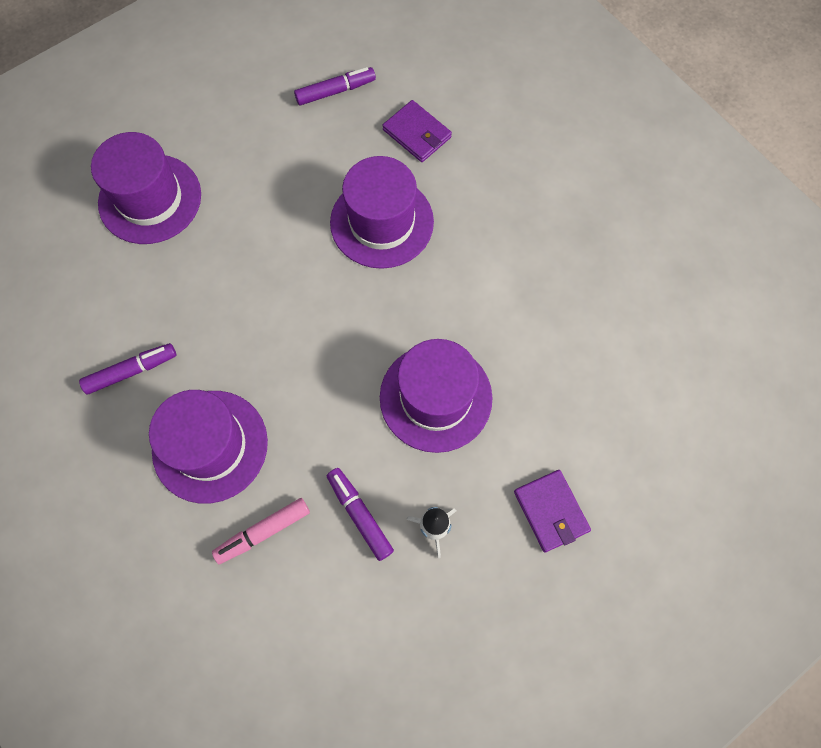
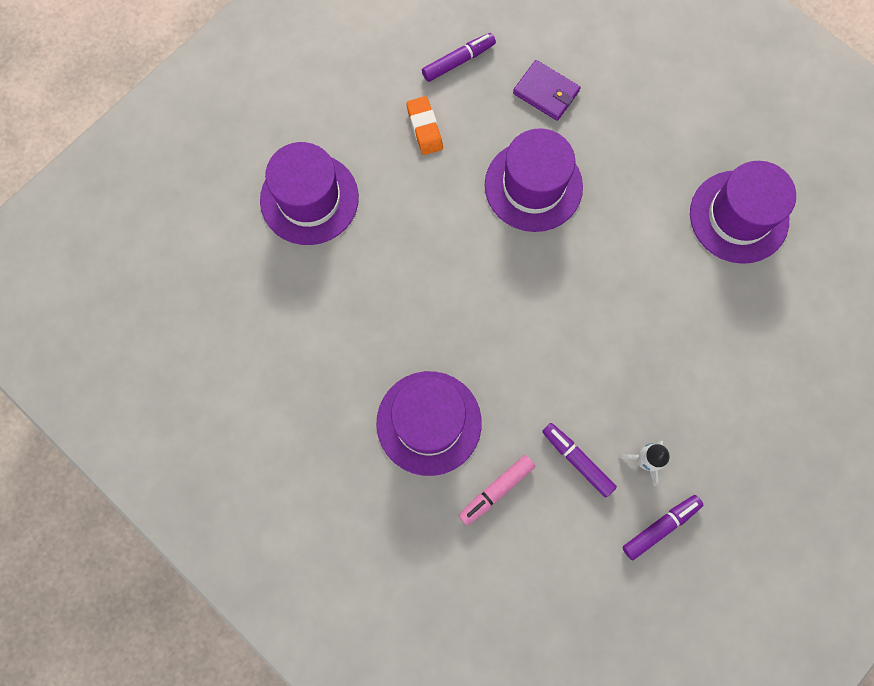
camera: 10 degrees left, 5 degrees up
purple marker [79,343,176,394] -> purple marker moved to [622,495,703,560]
purple hat [380,339,493,453] -> purple hat moved to [690,161,796,264]
purple wallet [514,470,591,553] -> none
none -> orange eraser [406,96,443,155]

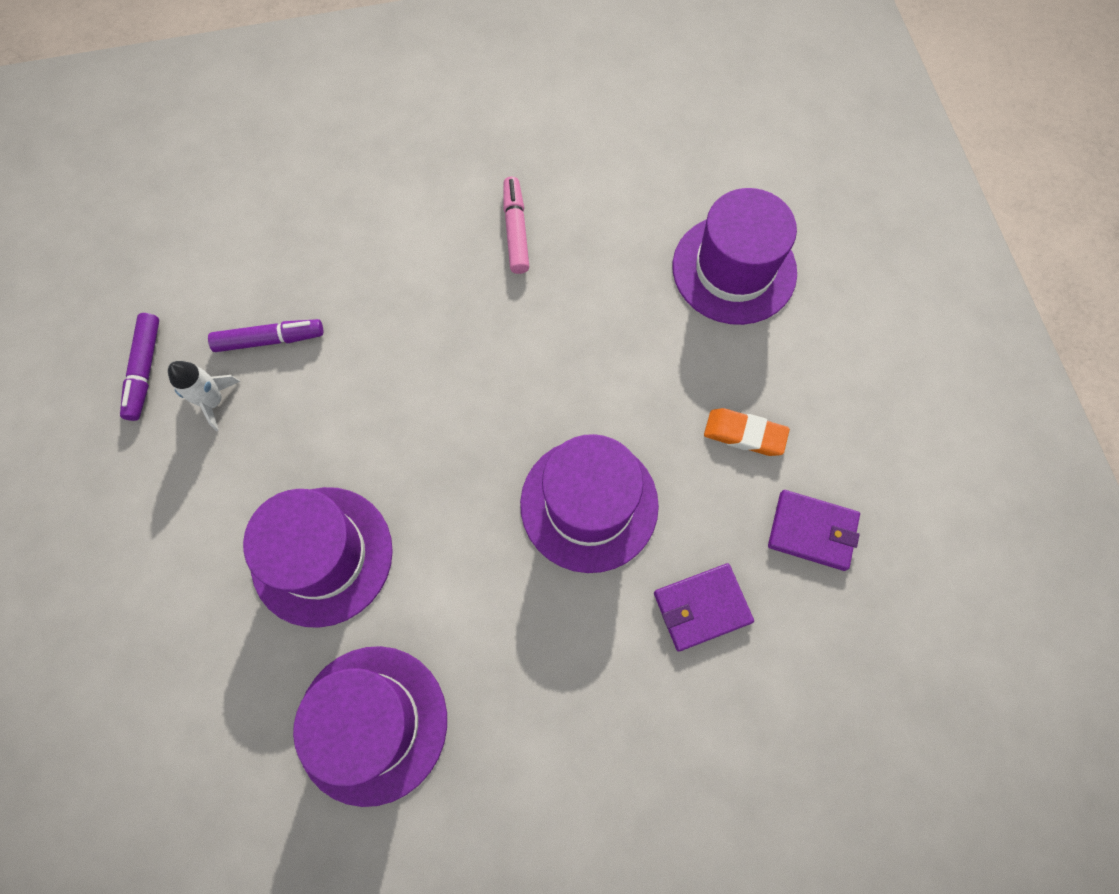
camera: 125 degrees right, 5 degrees down
purple hat [377,371,482,476] -> purple hat moved to [243,487,393,628]
purple marker [422,33,496,82] -> purple wallet [768,490,860,571]
pink marker [458,455,535,526] -> pink marker moved to [503,177,529,274]

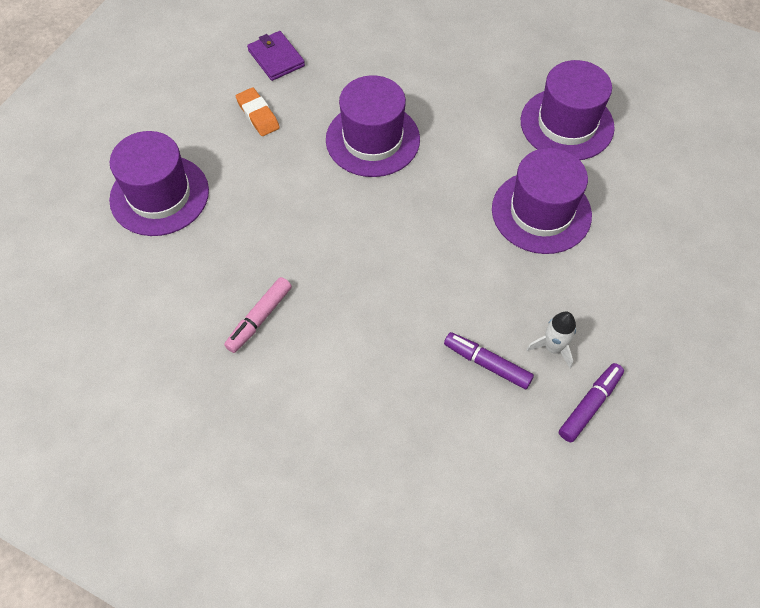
camera: 140 degrees left, 10 degrees down
purple wallet [654,563,754,652] -> none

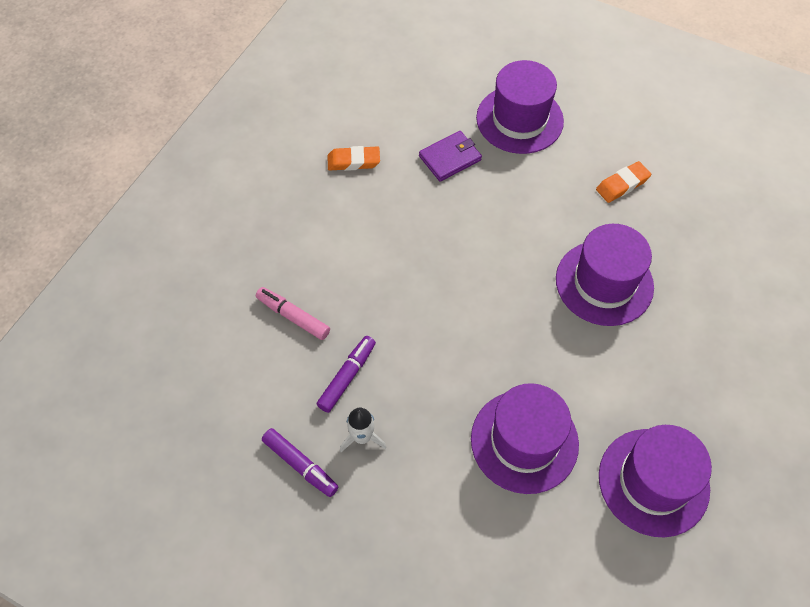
camera: 90 degrees right, 0 degrees up
pink marker [224,277,292,353] -> pink marker moved to [256,287,330,340]
purple wallet [247,31,305,81] -> purple wallet moved to [419,131,482,182]
none -> orange eraser [328,146,380,171]

